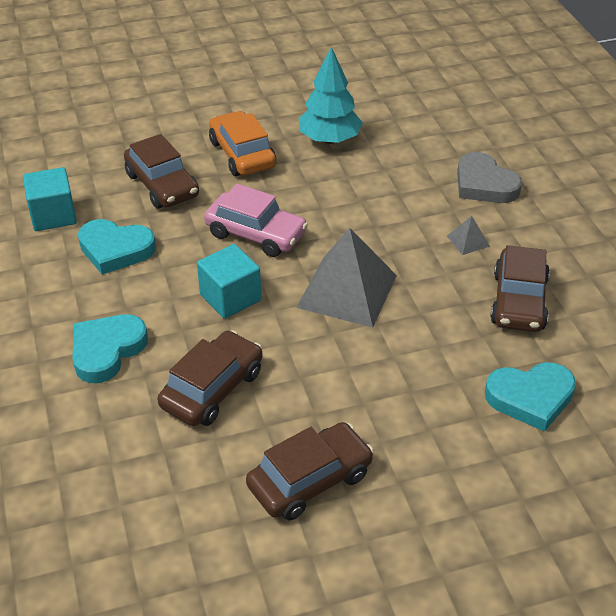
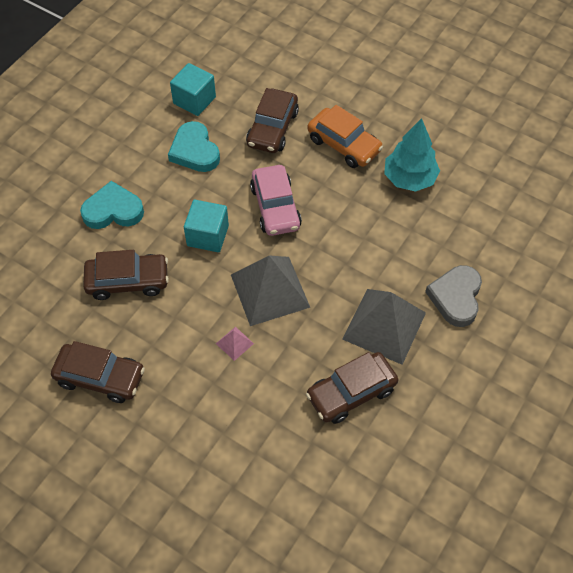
camera: 50 degrees right, 15 degrees up
orange car [209,111,276,176] -> orange car turned 105 degrees clockwise [307,105,383,168]
grey pyramid [447,216,490,255] -> grey pyramid [342,289,426,365], size x2.38
turquoise heart [485,362,576,432] -> none
none -> pink pyramid [216,327,254,361]

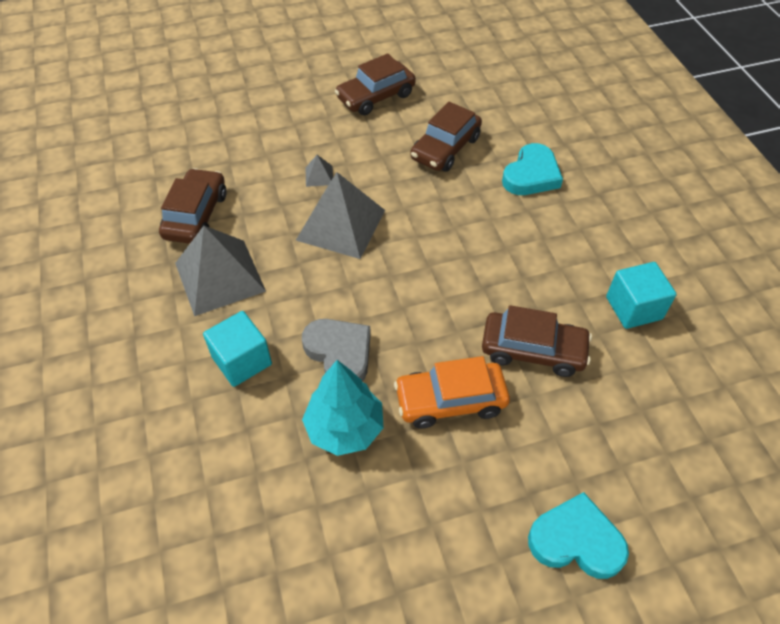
camera: 130 degrees right, 5 degrees down
turquoise heart [168,121,220,172] -> turquoise heart moved to [528,492,629,579]
turquoise cube [184,200,229,252] -> turquoise cube moved to [203,311,272,387]
pink pyramid [216,327,254,361] -> grey pyramid [305,155,333,187]
brown car [246,88,299,153] -> brown car turned 135 degrees clockwise [482,305,592,377]
pink car [250,165,302,236] -> none
grey heart [425,265,482,327] -> grey heart moved to [302,319,371,381]

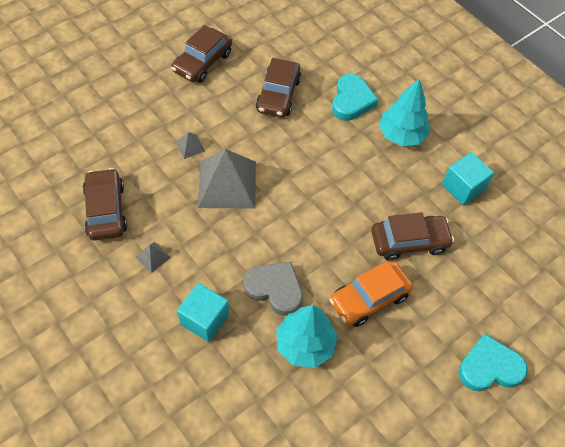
camera: 25 degrees left, 5 degrees up
grey pyramid [175,226,266,316] -> grey pyramid [136,242,171,273], size x0.42
none -> turquoise tree [379,78,430,146]

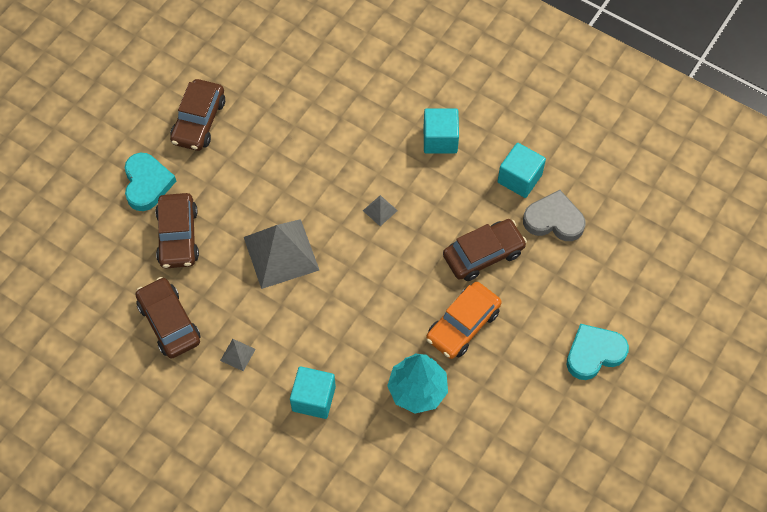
camera: 15 degrees left, 5 degrees up
grey pyramid [176,132,205,159] -> grey pyramid moved to [363,195,398,226]
grey heart [244,262,303,316] -> grey heart moved to [523,190,586,241]
brown car [256,58,301,118] -> brown car moved to [155,193,199,268]
turquoise heart [332,74,379,121] -> turquoise heart moved to [125,153,176,211]
turquoise tree [379,78,430,146] -> turquoise cube [424,108,459,153]

